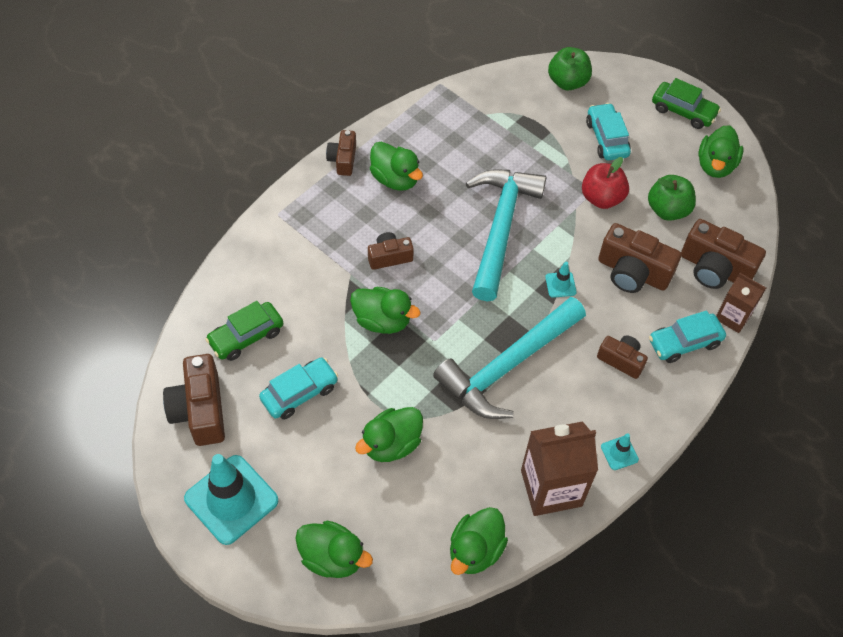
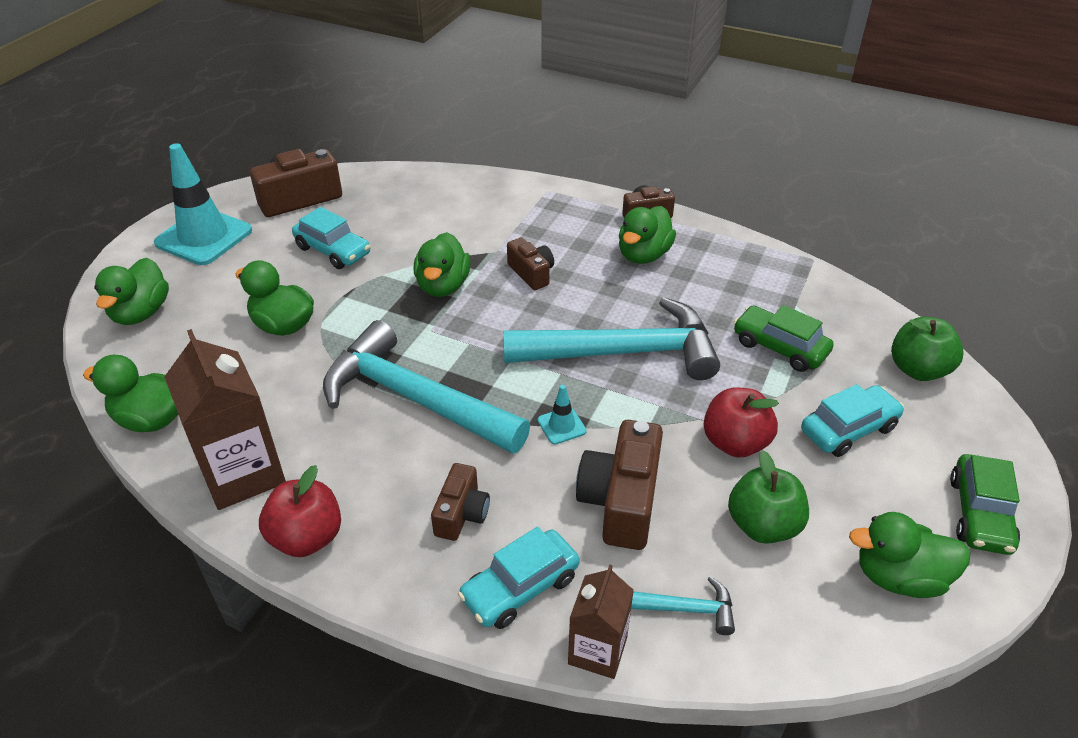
camera: 75 degrees right, 15 degrees down
green car [205,301,283,361] -> green car moved to [734,305,834,372]
turquoise traffic cone [601,433,639,470] -> red apple [259,465,341,557]
turquoise car [649,310,726,363] -> turquoise car turned 90 degrees counterclockwise [458,527,580,629]
brown camera [681,219,766,289] -> turquoise hammer [631,576,735,635]

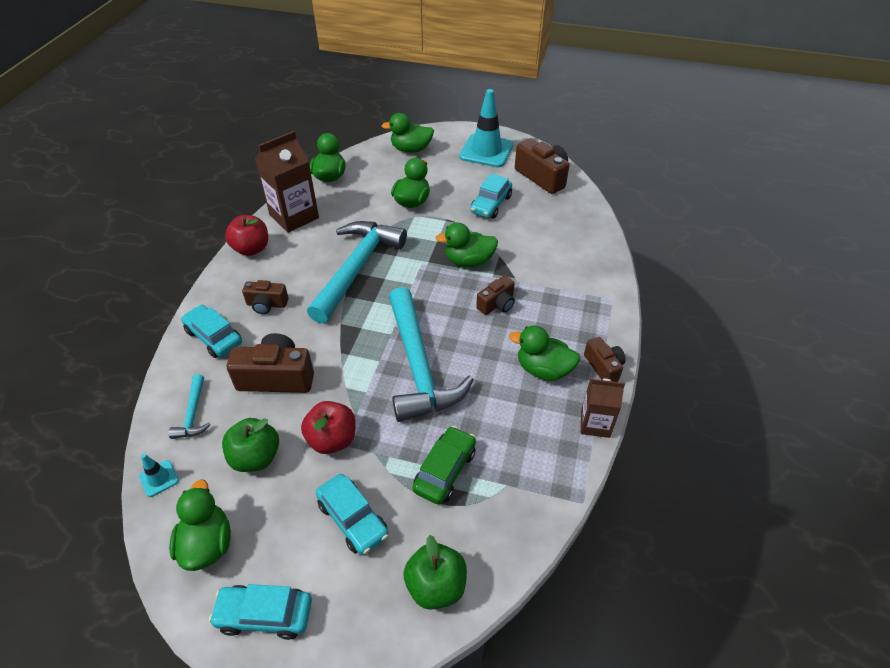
camera: 80 degrees right, 5 degrees up
turquoise traffic cone [538,385,587,444] -> turquoise traffic cone moved to [139,454,179,497]
brown carton [568,564,634,679] -> brown carton moved to [581,378,625,438]
green car [950,454,1020,555] -> turquoise car [209,584,312,640]

